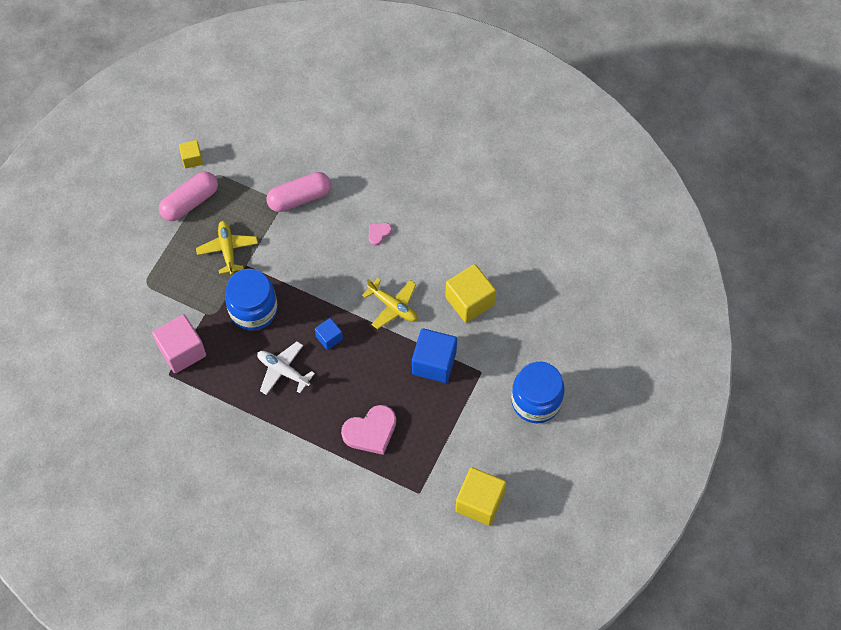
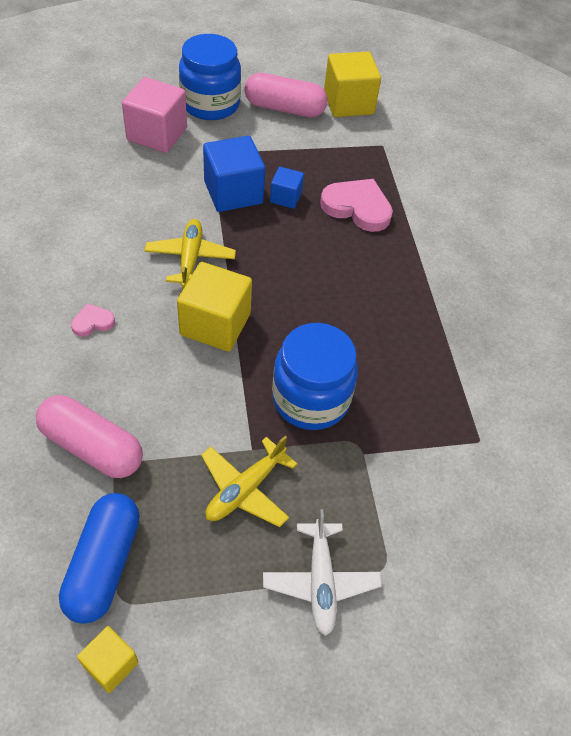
camera: 130 degrees left, 10 degrees down
pink cube [152,314,206,373] -> pink cube moved to [122,77,187,153]
pink capsule [159,172,218,221] -> pink capsule moved to [244,73,328,117]
white plane [257,342,315,395] -> white plane moved to [263,509,382,636]
blue cube [315,318,343,350] -> blue cube moved to [270,167,304,209]
pink heart [369,223,392,245] -> pink heart turned 150 degrees clockwise [71,304,115,337]
yellow cube [445,264,496,323] -> yellow cube moved to [177,262,252,352]
none -> blue capsule [59,493,140,624]

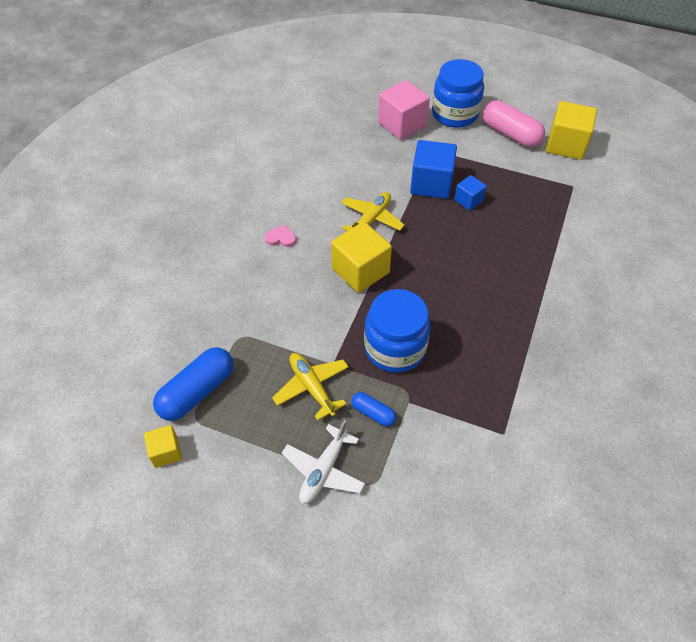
camera: 35 degrees right, 0 degrees up
pink capsule [36,395,143,478] -> none
yellow plane [201,436,297,527] -> yellow plane turned 75 degrees clockwise [272,353,349,421]
pink heart [320,179,393,232] -> none
none -> blue capsule [351,392,396,426]

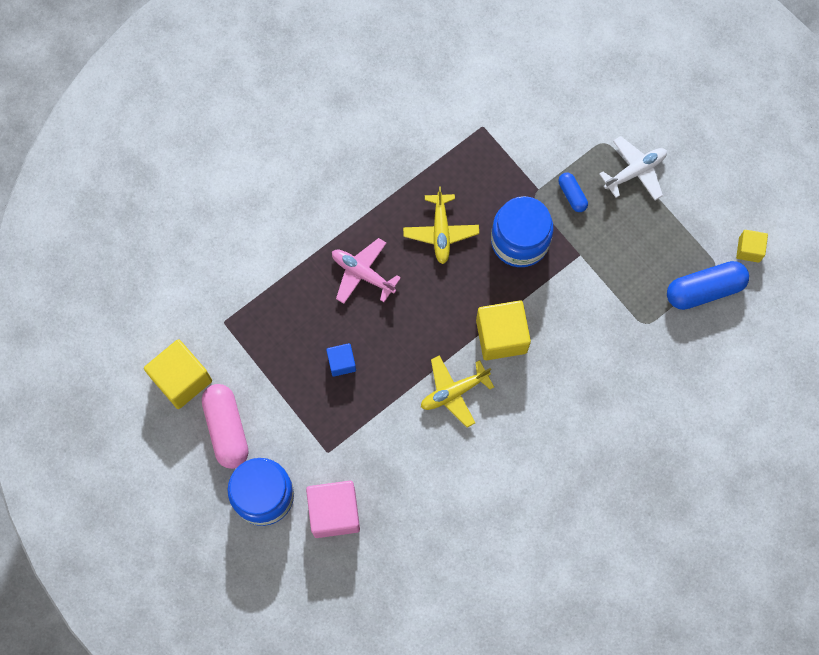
camera: 150 degrees left, 20 degrees up
pink heart [265,224,296,247] -> none
yellow plane [272,353,349,421] -> yellow plane moved to [403,186,479,264]
blue cube [410,140,457,199] -> none
none -> pink plane [332,238,401,304]

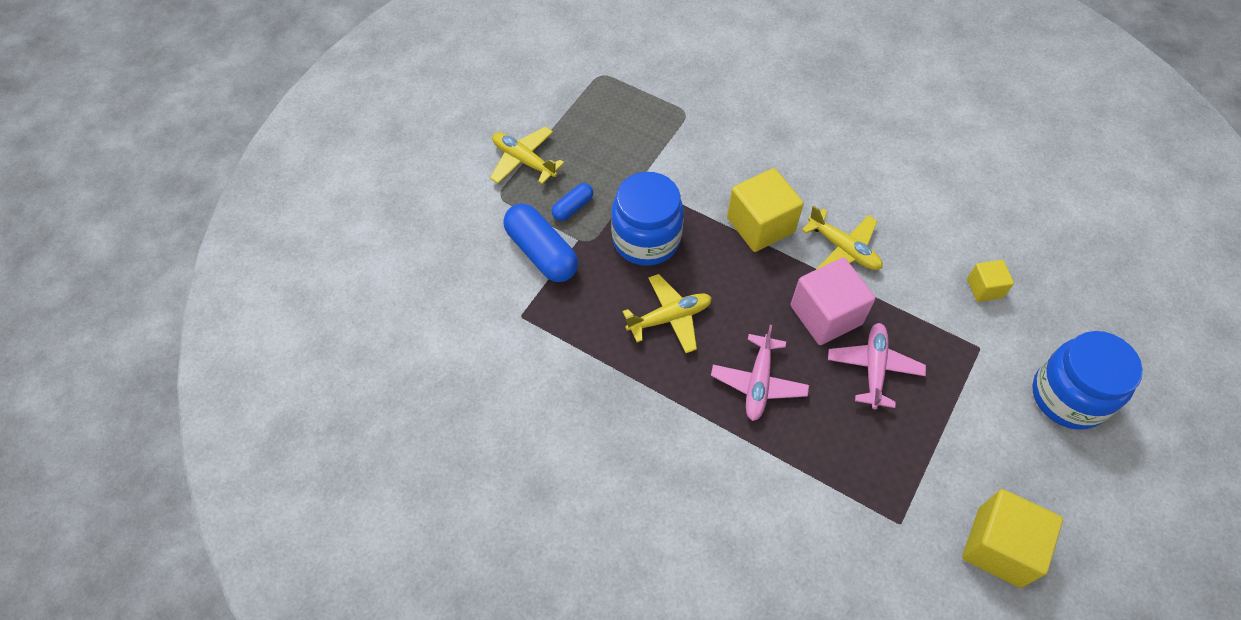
camera: 110 degrees left, 15 degrees down
pink capsule [202,384,249,469] -> none
pink cube [306,481,360,538] -> pink cube moved to [791,257,875,345]
blue cube [326,343,356,377] -> pink plane [828,323,926,409]
white plane [599,136,667,200] -> yellow plane [490,127,564,184]
blue capsule [667,261,749,310] -> blue capsule moved to [504,204,578,282]
yellow cube [736,230,768,263] -> yellow cube moved to [967,260,1014,302]

